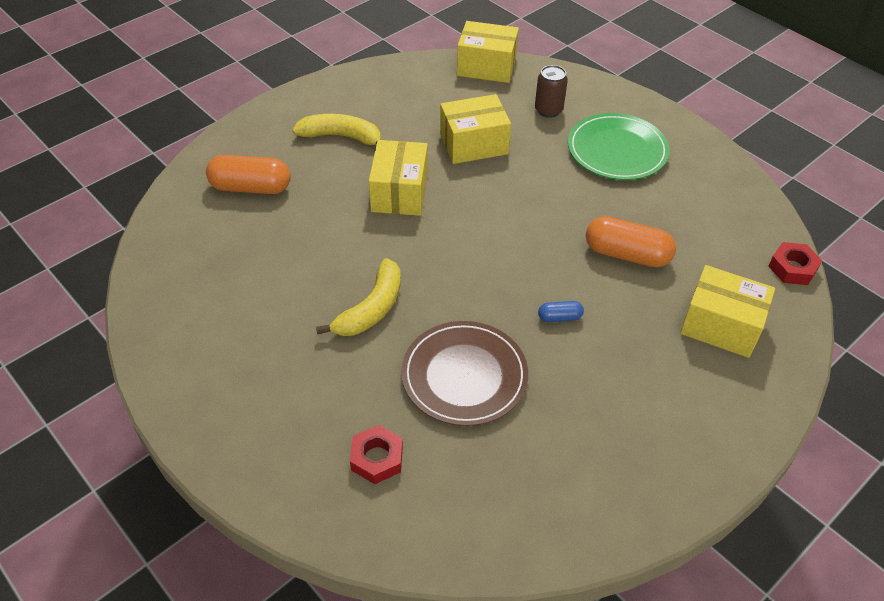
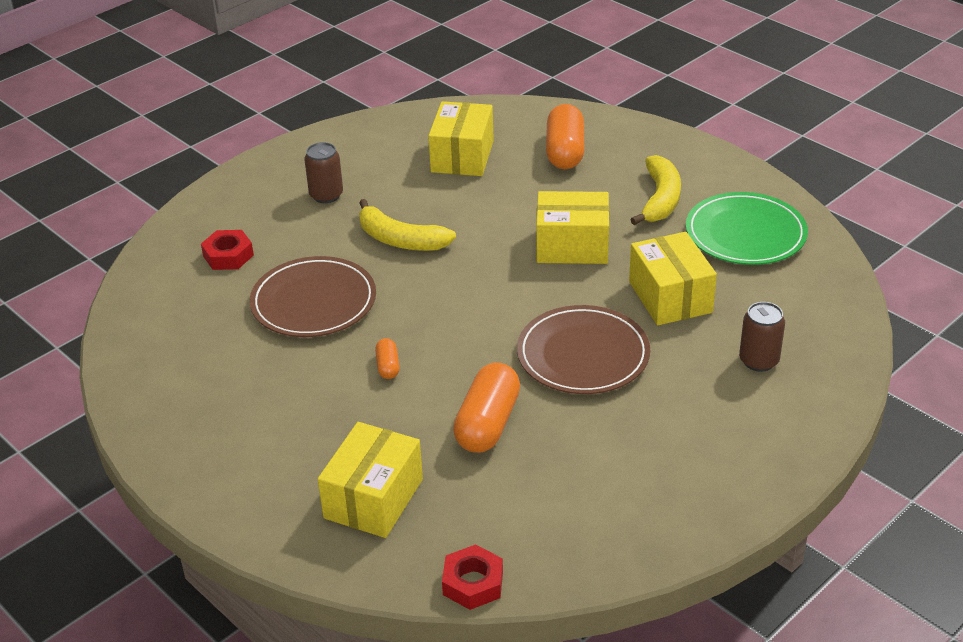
camera: 90 degrees right, 10 degrees down
yellow box [457,21,519,83] -> yellow box moved to [428,101,494,176]
blue capsule [538,301,584,322] -> orange capsule [375,338,400,379]
green plate [568,113,670,180] -> green plate moved to [686,192,808,265]
none -> brown can [305,142,343,203]
none -> brown plate [517,305,650,394]

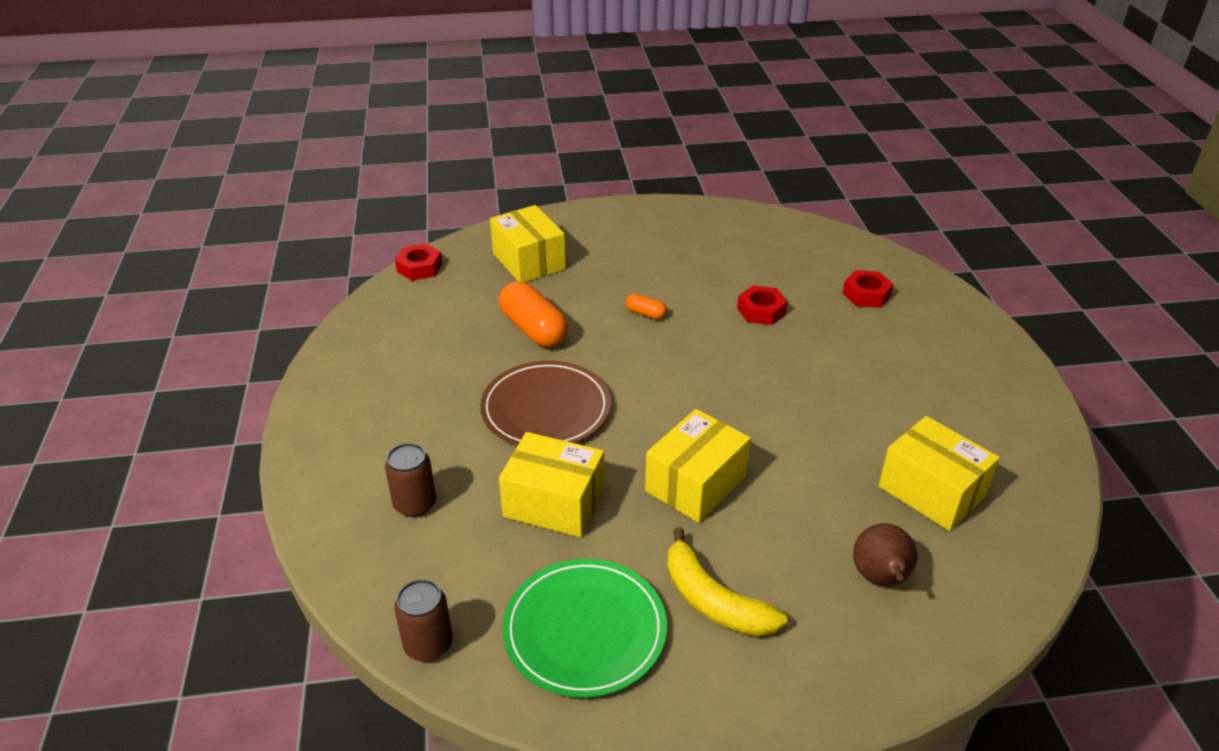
camera: 125 degrees right, 0 degrees up
brown plate [250,256,376,337] -> red nut [737,286,787,325]
brown can [305,142,343,203] -> brown can moved to [394,579,453,662]
yellow banana [359,199,456,251] -> none
orange capsule [546,104,584,169] -> brown pear [853,523,917,586]

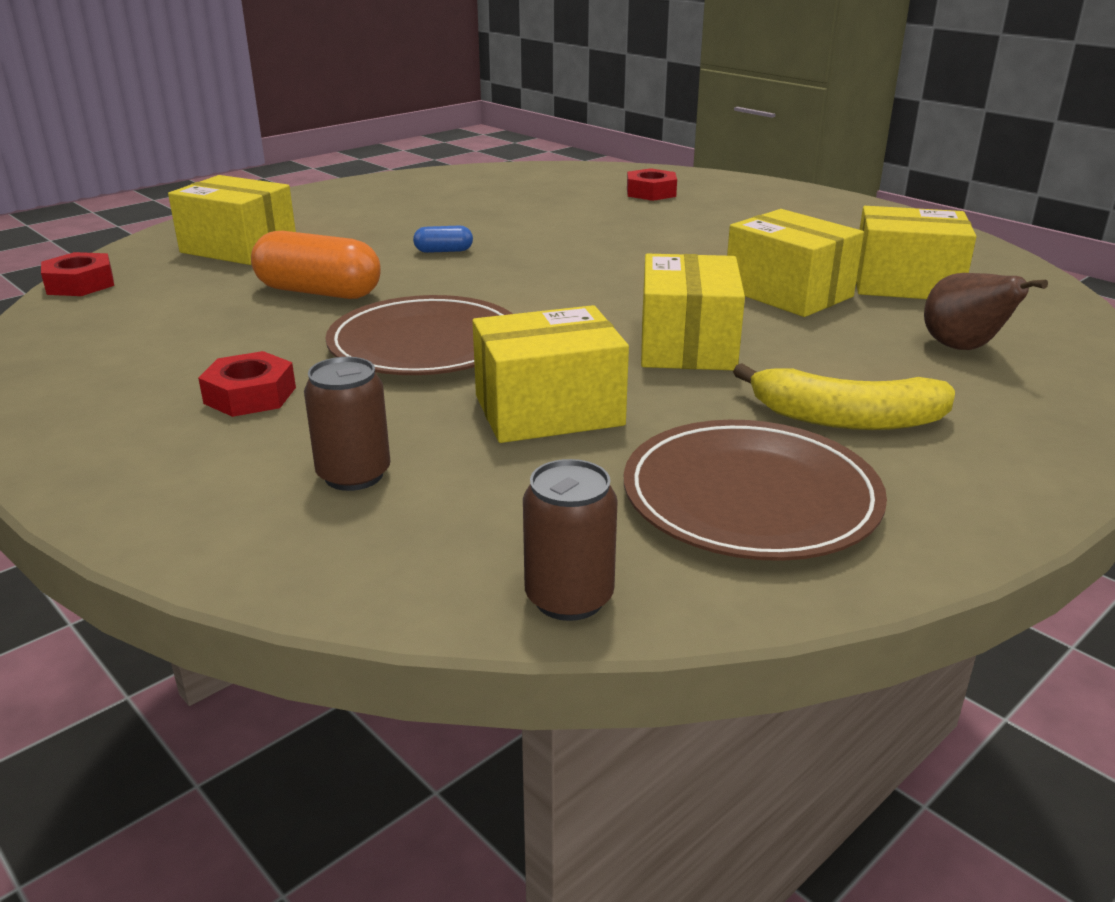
camera: 35 degrees left, 10 degrees down
green plate [503,559,667,698] -> brown plate [624,420,887,561]
orange capsule [625,293,667,319] -> blue capsule [413,225,473,253]
red nut [737,286,787,325] -> red nut moved to [198,351,296,417]
none -> yellow box [727,209,864,317]

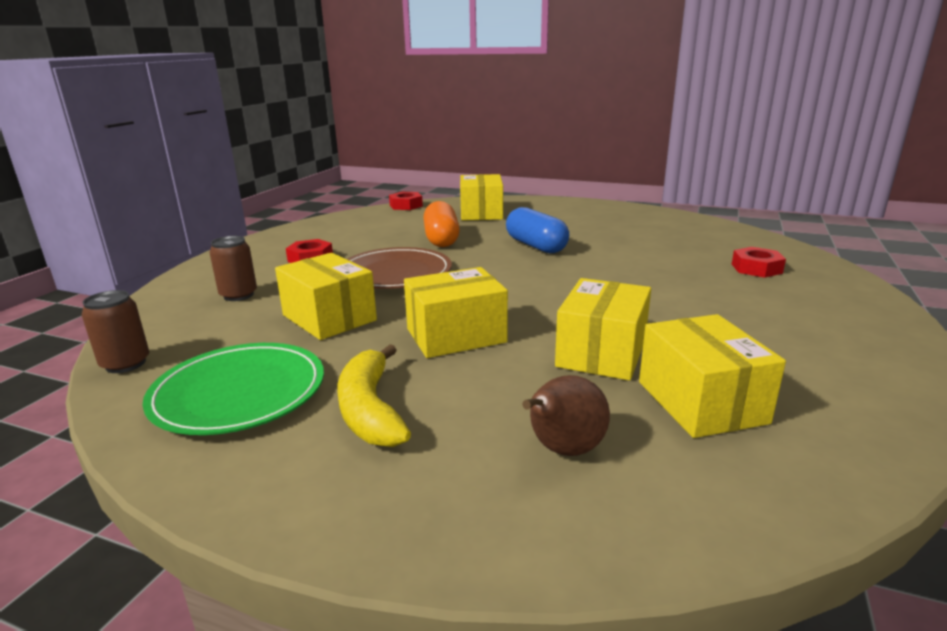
camera: 65 degrees right, 5 degrees down
blue capsule [413,225,473,253] -> blue capsule [506,207,569,253], size x2.08
brown plate [624,420,887,561] -> green plate [143,343,324,435]

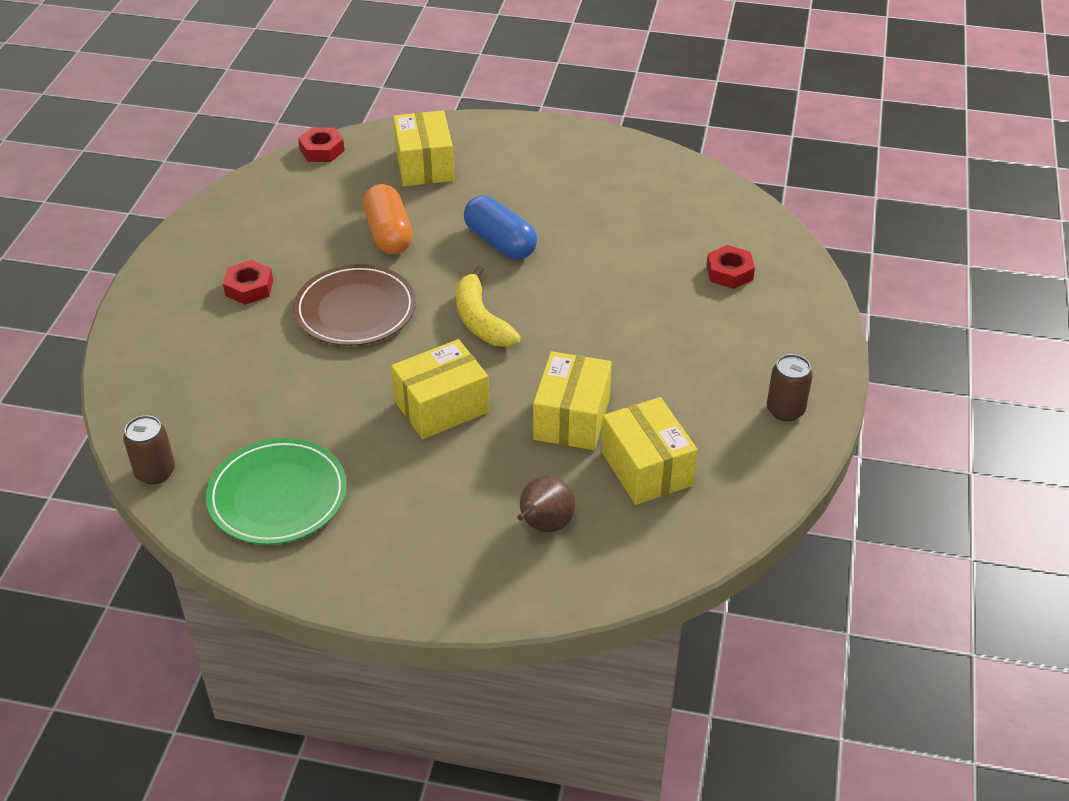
camera: 10 degrees left, 20 degrees up
brown can [209,236,257,301] -> brown can moved to [767,354,813,421]
yellow box [275,253,377,340] -> none
yellow banana [337,344,411,447] -> yellow banana moved to [456,266,521,347]

